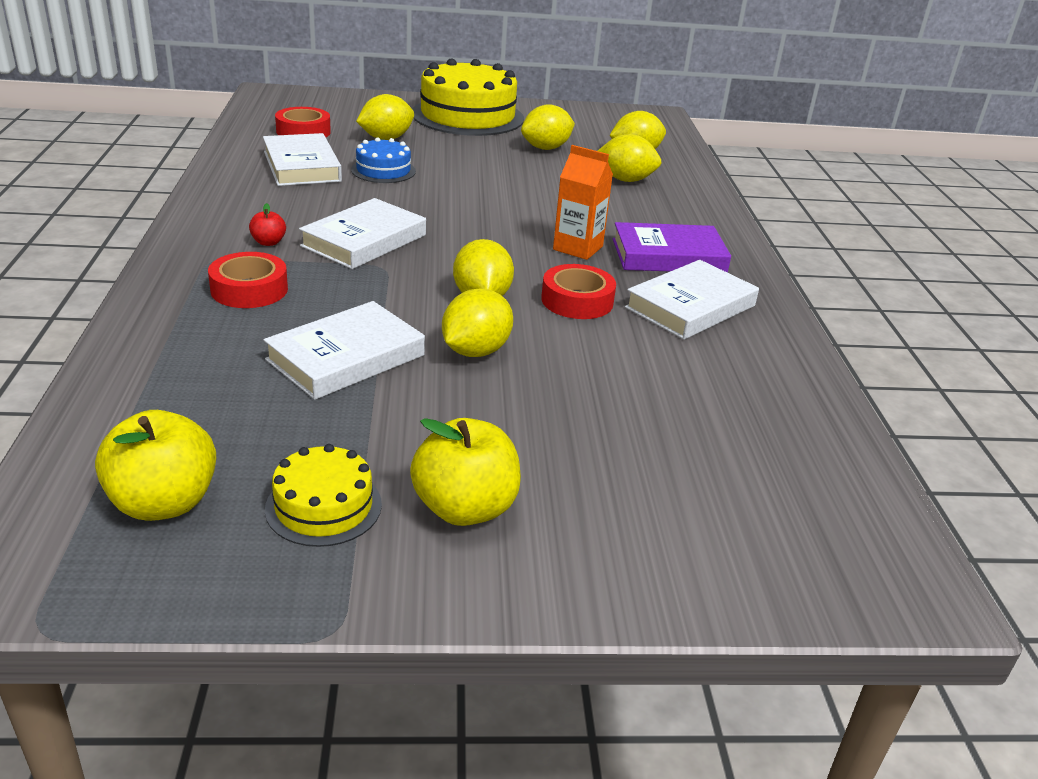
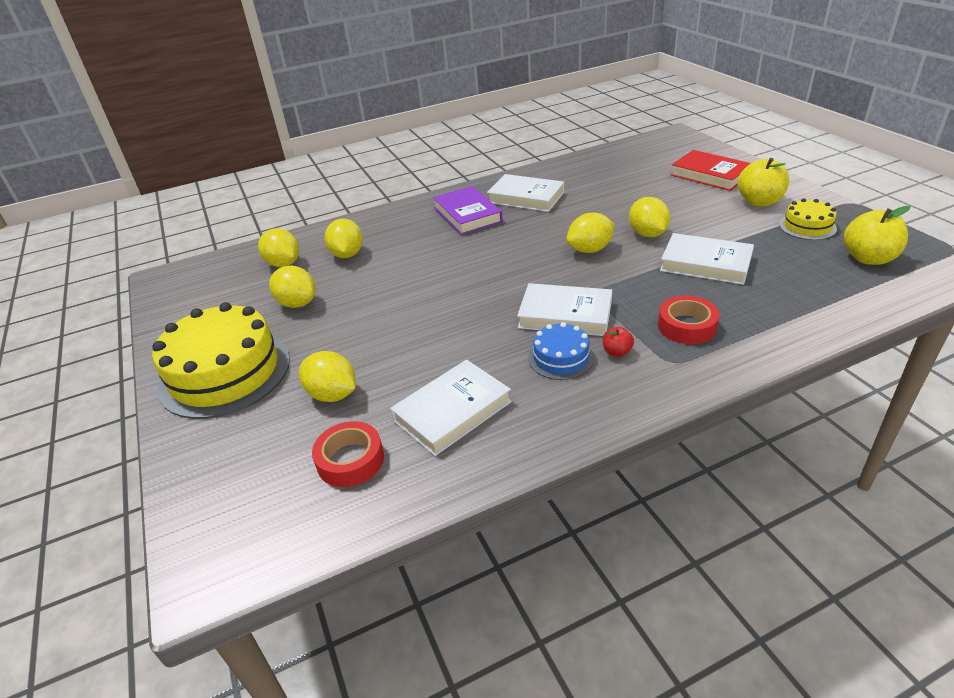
camera: 105 degrees left, 5 degrees up
blue cake [351,137,416,183] -> blue cake moved to [528,322,594,380]
yellow lemon [442,289,513,357] -> yellow lemon turned 60 degrees clockwise [629,197,670,237]
red tape [541,264,616,319] -> none
orange carton [553,145,613,260] -> none
none -> red book [671,150,751,191]

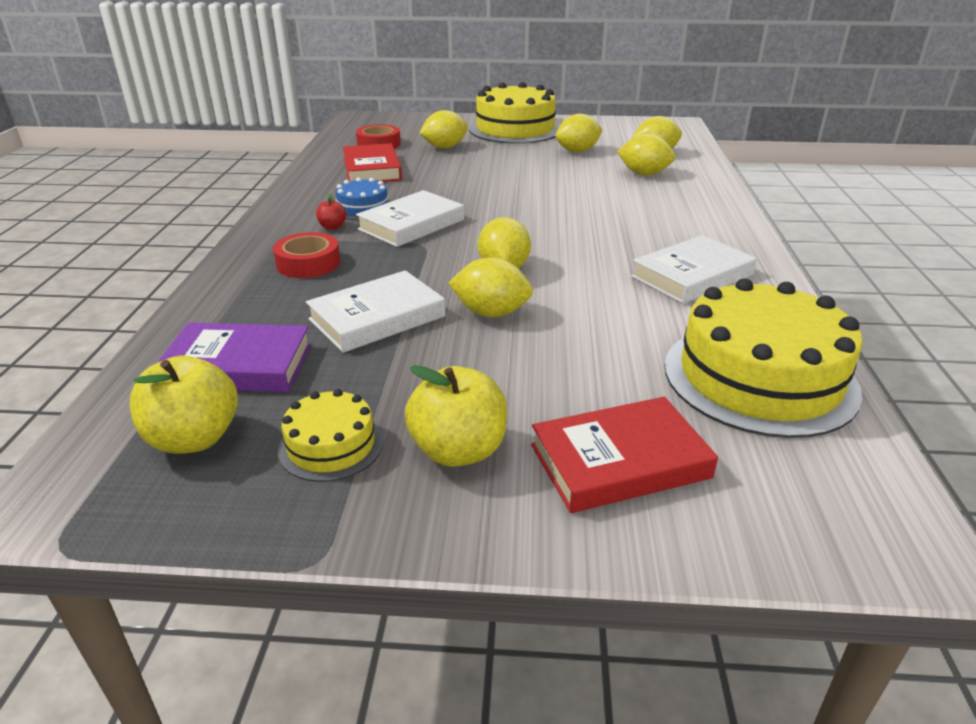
camera: 115 degrees right, 5 degrees down
white book [390,360,512,456] -> red book [343,143,402,182]
purple book [433,186,503,235] -> purple book moved to [157,323,311,392]
none -> yellow cake [665,278,863,438]

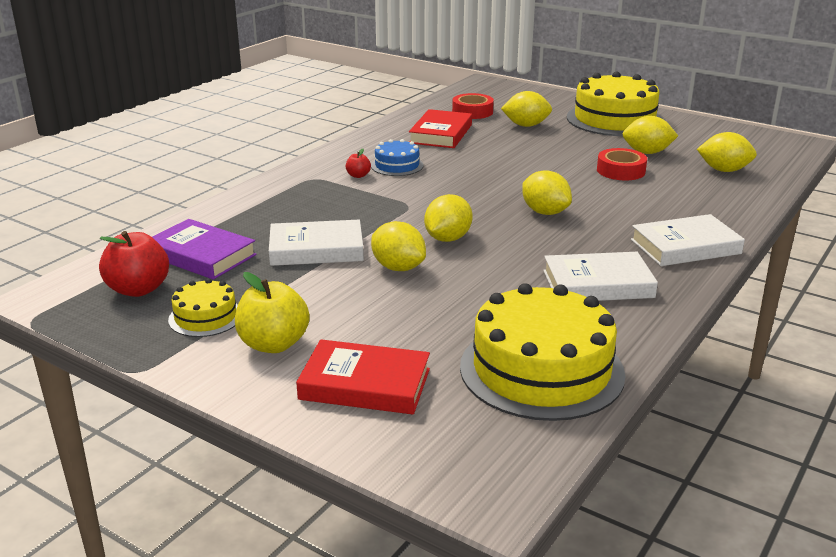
camera: 30 degrees right, 5 degrees down
yellow apple [130,356,238,454] -> red apple [99,231,169,297]
red tape [273,232,340,278] -> red tape moved to [597,148,647,180]
white book [356,190,464,247] -> white book moved to [631,214,745,266]
yellow lemon [617,134,675,175] -> yellow lemon moved to [522,170,572,215]

